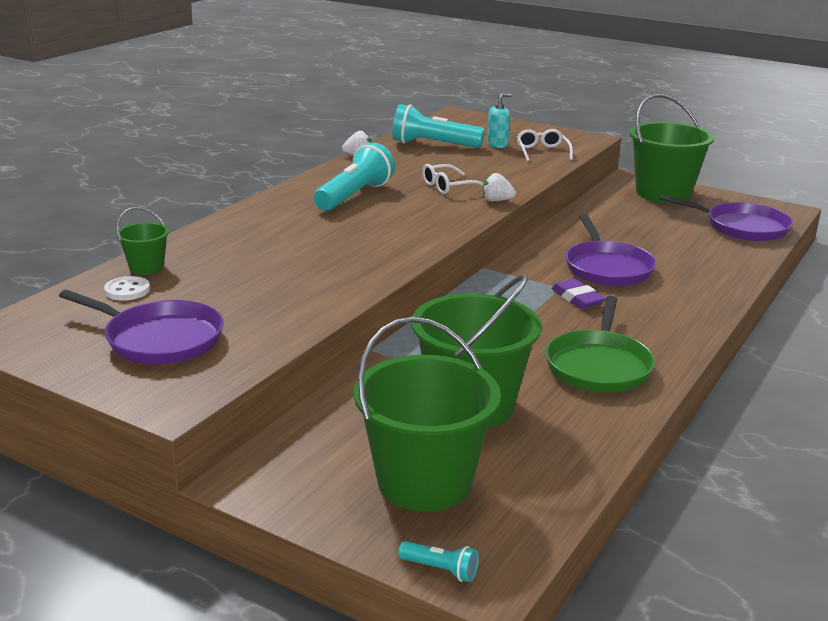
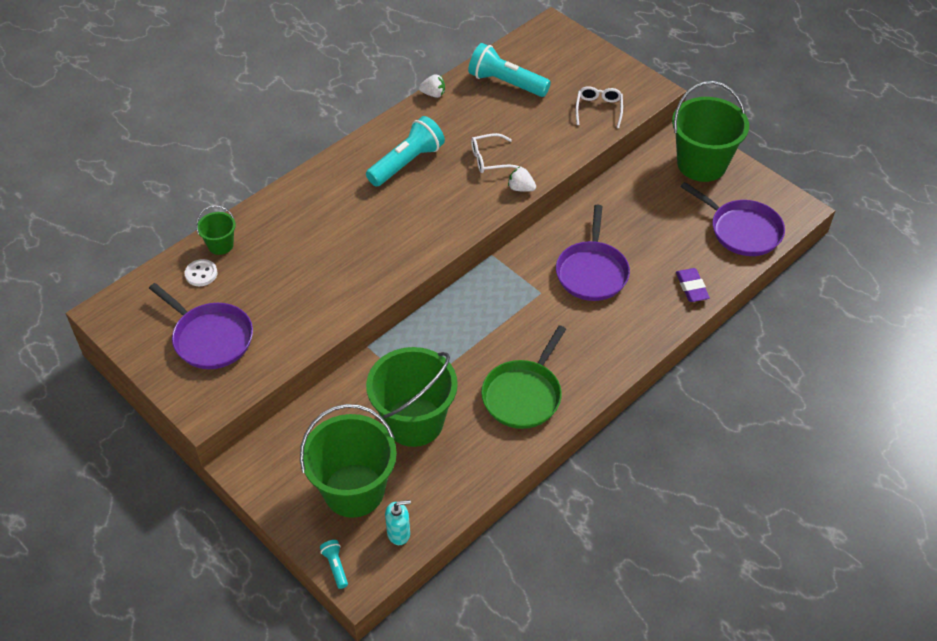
camera: 15 degrees right, 25 degrees up
turquoise flashlight [398,541,479,582] -> turquoise flashlight turned 150 degrees counterclockwise [320,540,348,589]
turquoise soap dispenser [487,93,512,148] -> turquoise soap dispenser moved to [385,500,411,545]
purple eraser [551,279,606,309] -> purple eraser moved to [676,268,710,302]

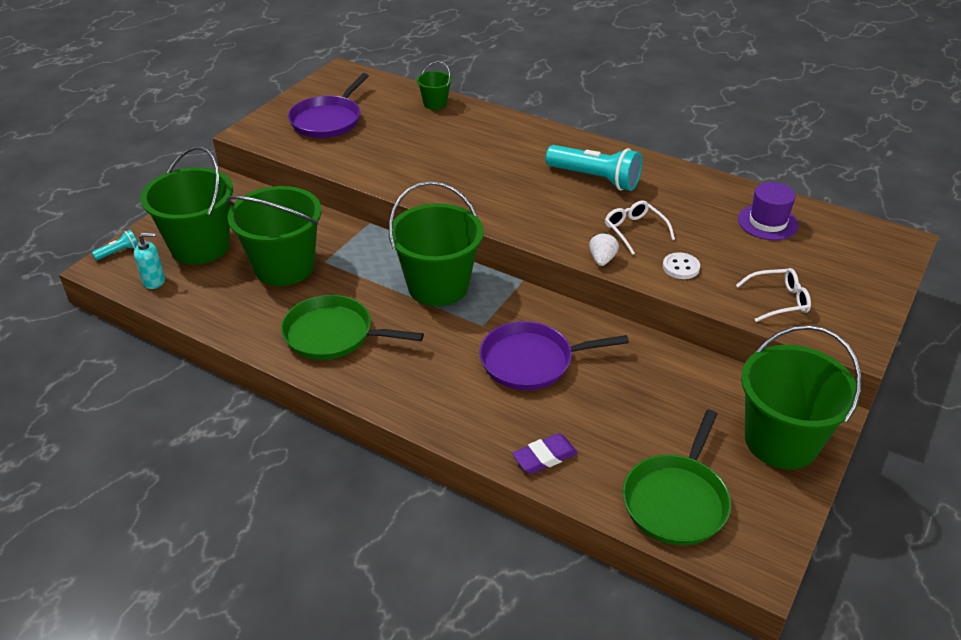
camera: 75 degrees right, 10 degrees down
white button [184,259,217,286] -> white button moved to [663,252,700,279]
turquoise soap dispenser [385,500,411,545] -> turquoise soap dispenser turned 75 degrees counterclockwise [134,233,165,289]
white strawberry [419,74,445,98] -> none
turquoise flashlight [468,43,551,97] -> purple hat [738,182,799,240]
purple pan [680,182,785,256] -> green pan [622,410,731,545]
none -> green bucket [389,181,484,306]

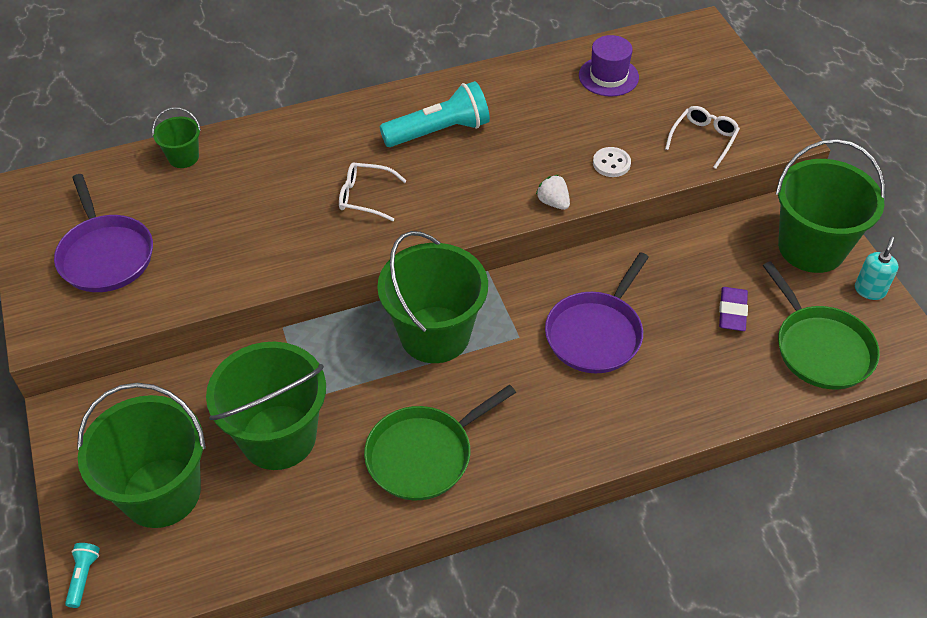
camera: 50 degrees left, 10 degrees up
turquoise soap dispenser [134,233,165,289] -> turquoise soap dispenser moved to [855,237,898,300]
purple eraser [512,433,578,474] -> purple eraser moved to [719,287,748,331]
white glasses [605,200,675,255] -> white glasses moved to [339,163,407,221]

